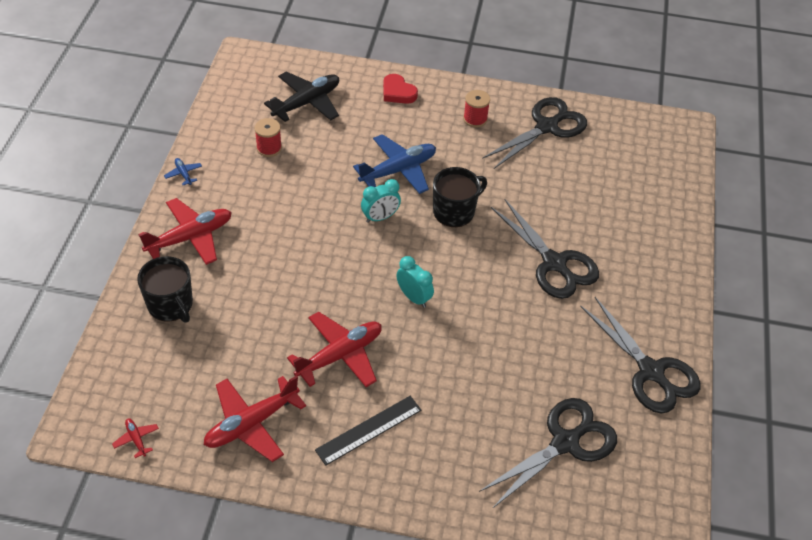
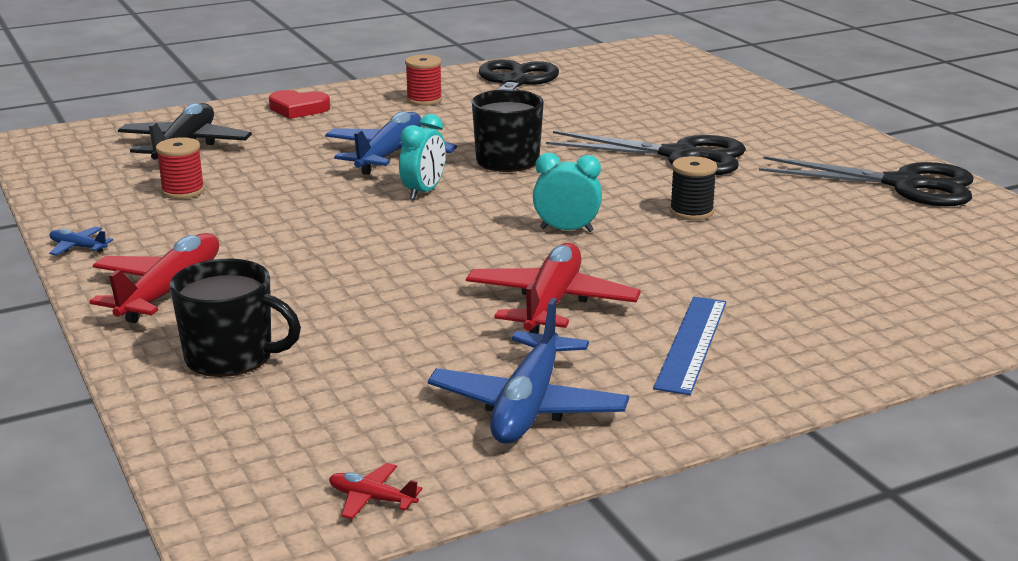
camera: 35 degrees left, 25 degrees down
red plane [204,375,306,462] -> blue plane [428,298,629,444]
black ruler [315,396,422,466] -> blue ruler [653,297,726,395]
black scissors [479,398,617,509] -> none
none -> black spool [670,156,717,220]

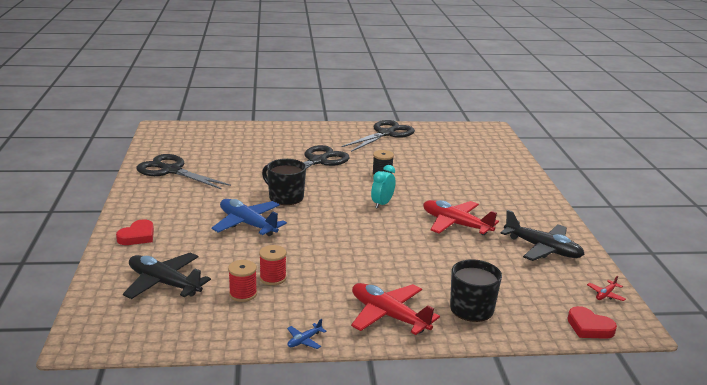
camera: 70 degrees left, 0 degrees up
turquoise clock [399,114,446,200] -> none
red spool [405,55,442,106] -> red spool moved to [259,245,286,285]
blue plane [428,298,629,444] -> black plane [500,210,584,261]
blue ruler [653,297,726,395] -> none
none -> red heart [567,306,617,339]

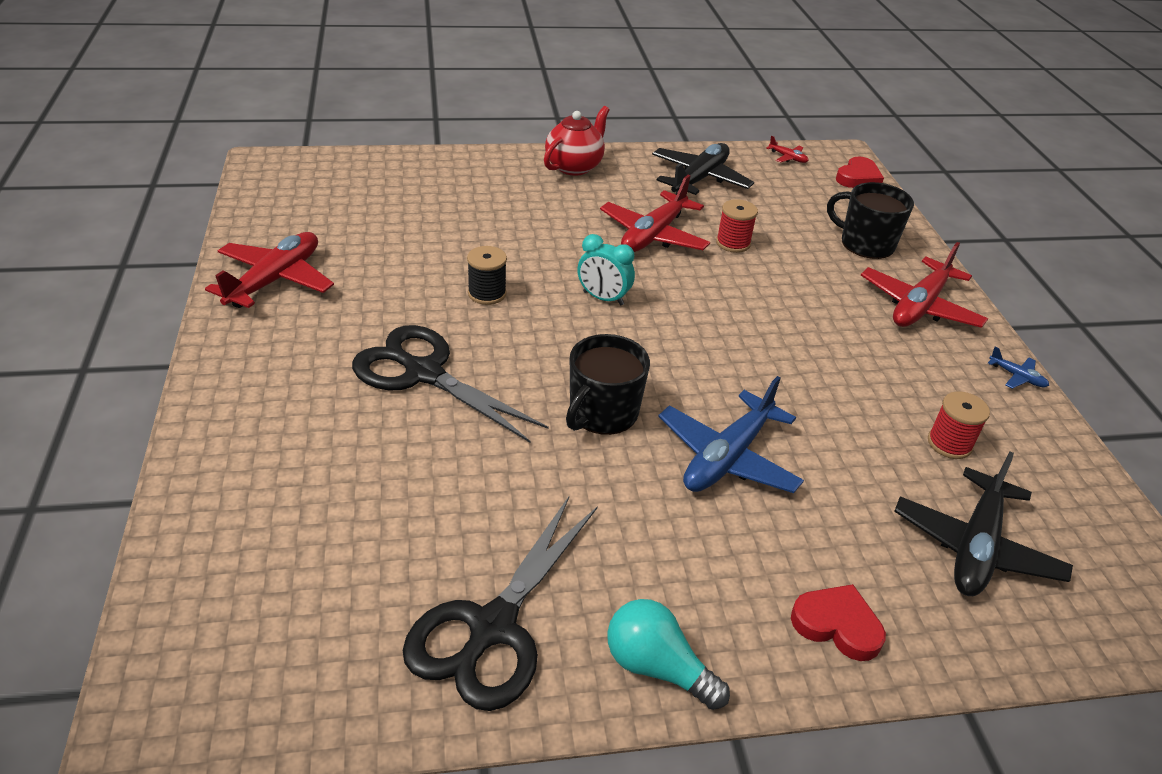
camera: 95 degrees left, 15 degrees up
red spool [259,245,286,285] -> red spool moved to [716,199,758,253]
black scissors [342,120,415,152] -> red plane [205,232,334,308]
none -> red teapot [544,106,610,176]
none -> turquoise light bulb [607,599,730,710]

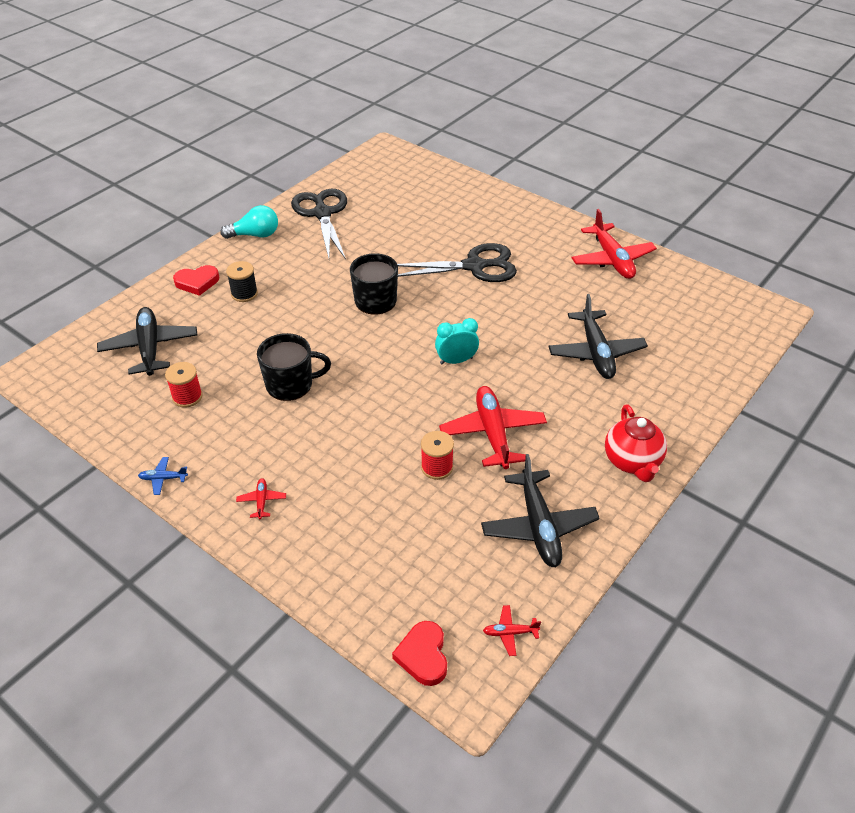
camera: 140 degrees right, 5 degrees up
black spool [467,246,507,305] -> black spool moved to [226,261,258,302]
blue plane [658,376,804,493] -> none
black mug [827,182,914,259] -> black mug moved to [257,333,331,401]
red plane [861,242,988,328] -> red plane [236,478,286,519], size x0.43
none -> black plane [548,294,648,379]

